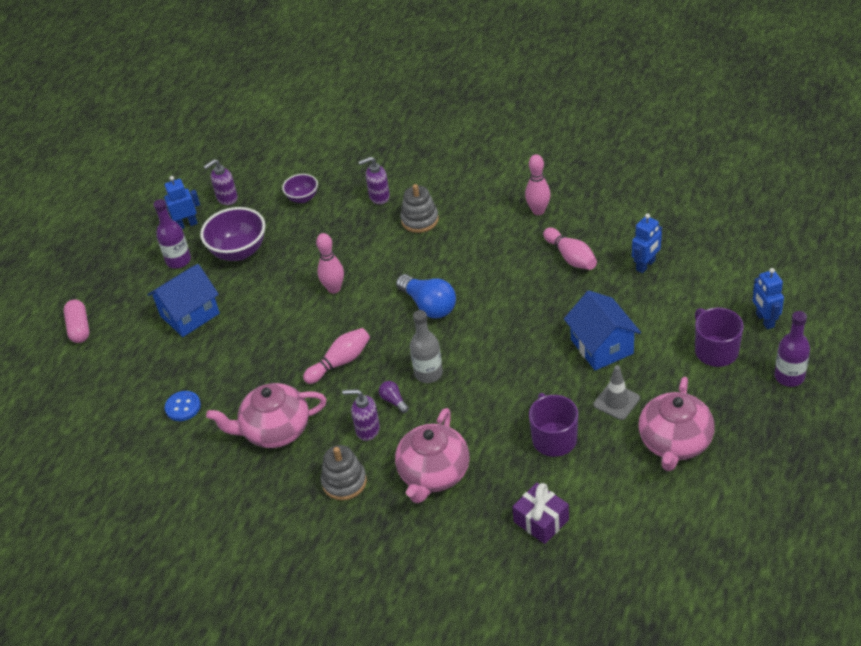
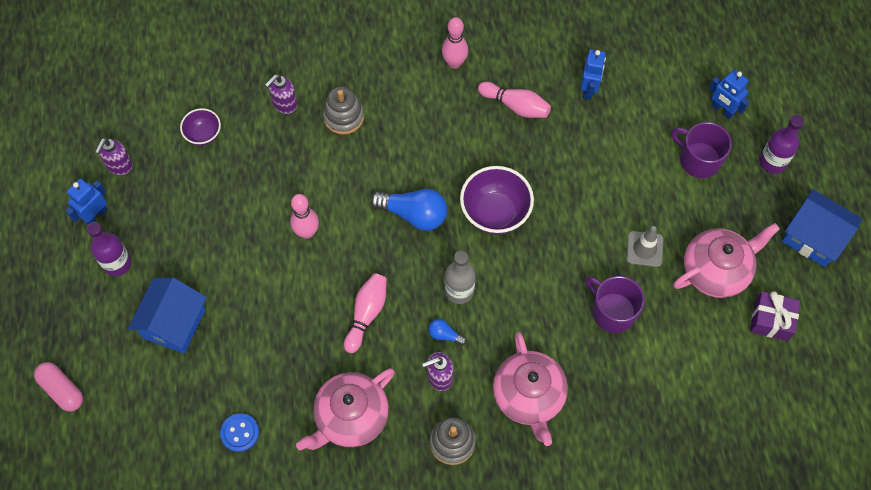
camera: 35 degrees left, 20 degrees up
purple bowl [200,207,265,261] -> purple bowl moved to [460,166,534,235]
purple light bulb [379,381,409,413] -> blue light bulb [428,319,467,346]
purple gift [512,483,569,544] -> purple gift moved to [750,291,800,341]
blue house [564,291,641,371] -> blue house moved to [782,189,862,268]
pink teapot [638,377,715,471] -> pink teapot turned 105 degrees counterclockwise [673,223,780,298]

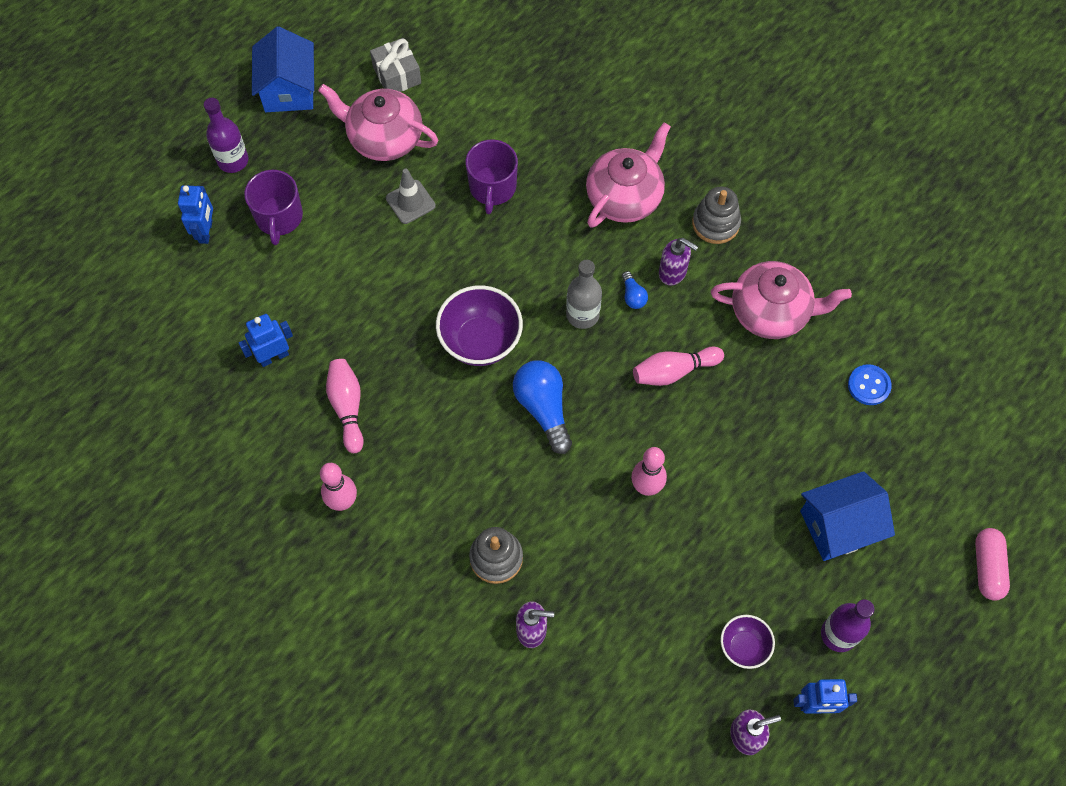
camera: 130 degrees left, 0 degrees up
purple bowl [180,108,221,146] -> purple bowl moved to [721,615,775,669]
purple gift [750,291,800,341] -> grey gift [370,38,421,92]

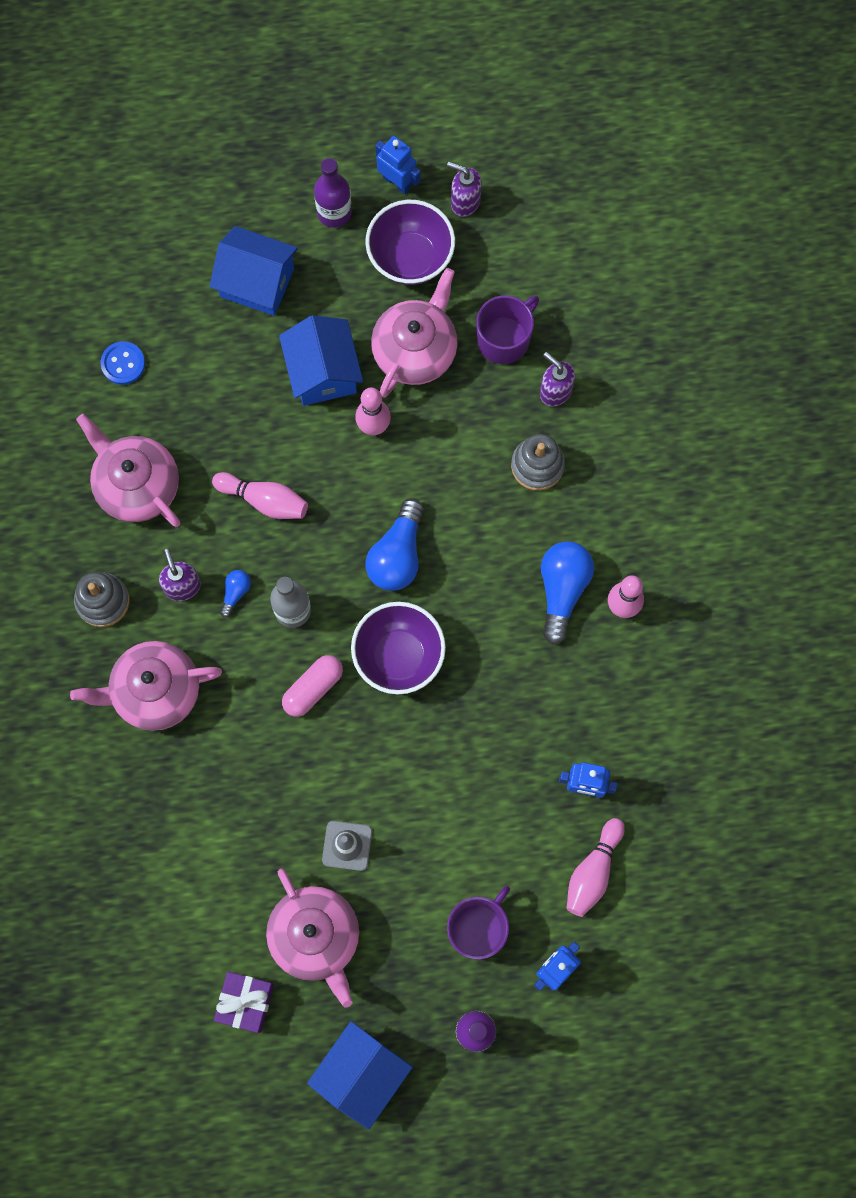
camera: 140 degrees left, 10 degrees up
pink bowling pin [326,359,364,453] -> pink bowling pin moved to [567,818,625,917]
grey gift [370,38,421,92] -> purple gift [214,972,274,1033]
purple mug [466,140,518,214] -> purple mug moved to [476,295,539,364]
purple bowl [721,615,775,669] -> purple bowl [365,200,455,285], size x1.75
pink capsule [975,528,1010,600] -> pink capsule moved to [282,655,343,717]
none -> blue house [279,315,363,406]
none -> pink teapot [371,268,458,398]
none -> blue light bulb [541,541,594,645]

